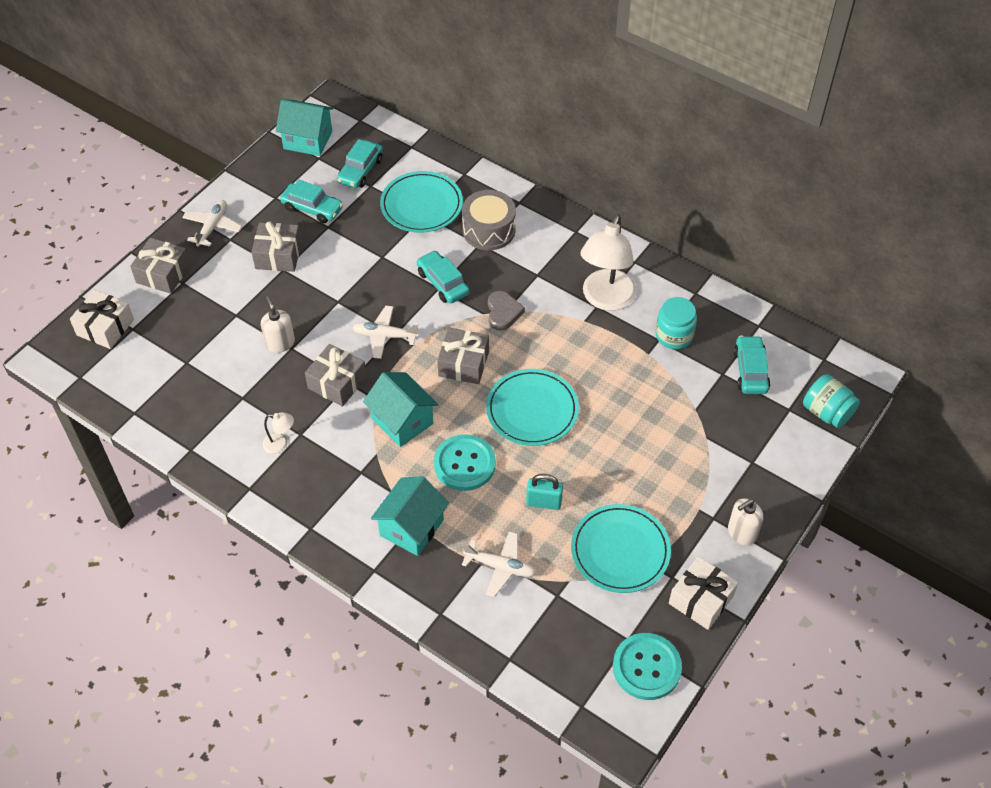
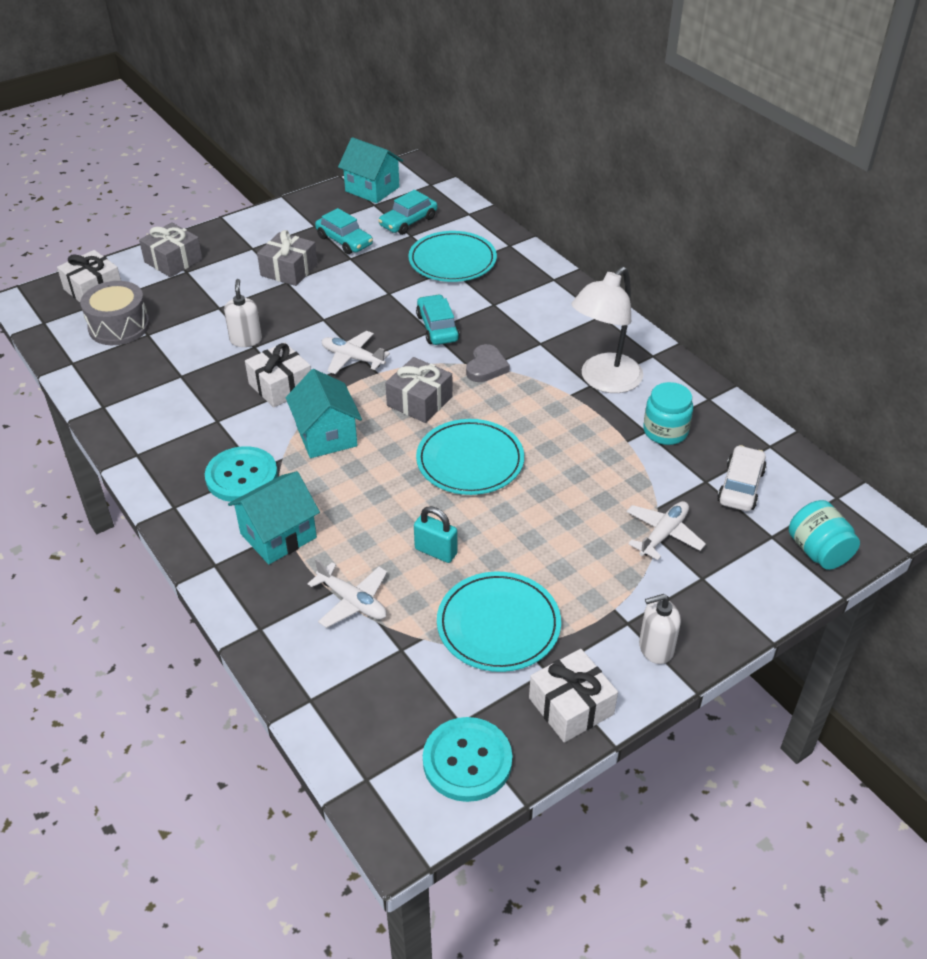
camera: 20 degrees right, 10 degrees down
white plane [182,200,242,247] -> white plane moved to [626,501,706,560]
white lamp [263,412,294,454] -> none
grey gift [305,344,367,407] -> white gift [245,342,311,408]
turquoise button [434,434,496,491] -> turquoise button moved to [205,446,278,502]
grey drum [462,190,516,250] -> grey drum moved to [80,281,150,345]
turquoise car [733,335,770,394] -> white car [717,445,767,511]

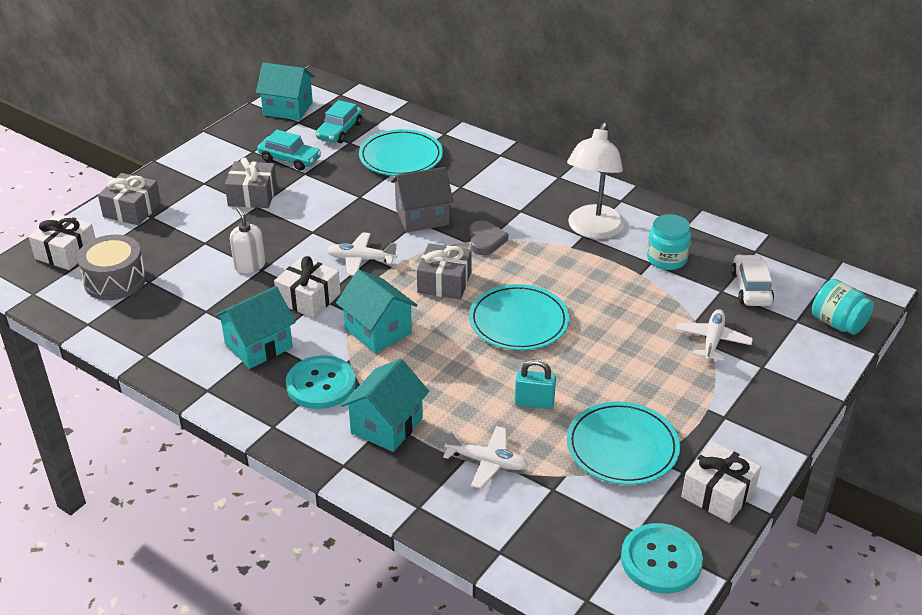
camera: 20 degrees left, 5 degrees down
turquoise car [416,294,460,345] -> grey house [391,167,453,232]
white soap dispenser [639,594,681,664] -> none
none -> turquoise house [214,286,296,369]

